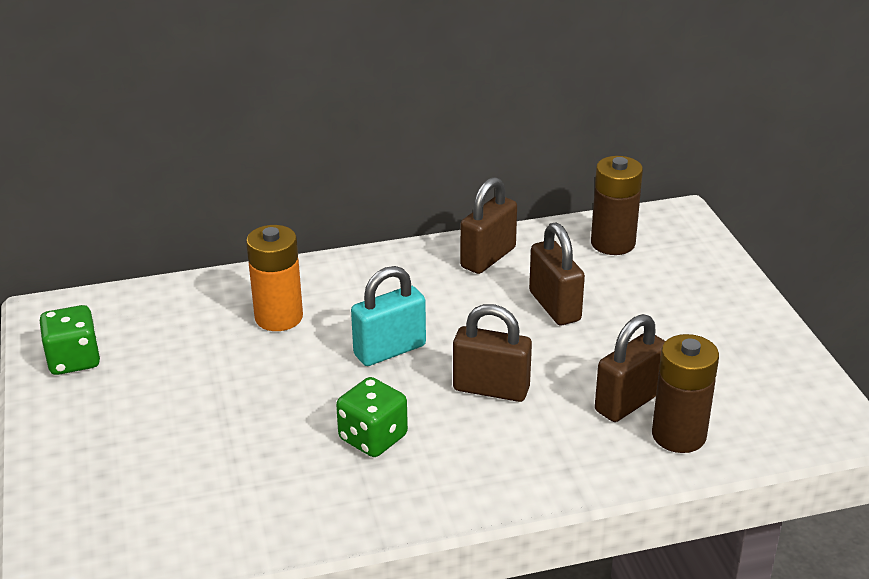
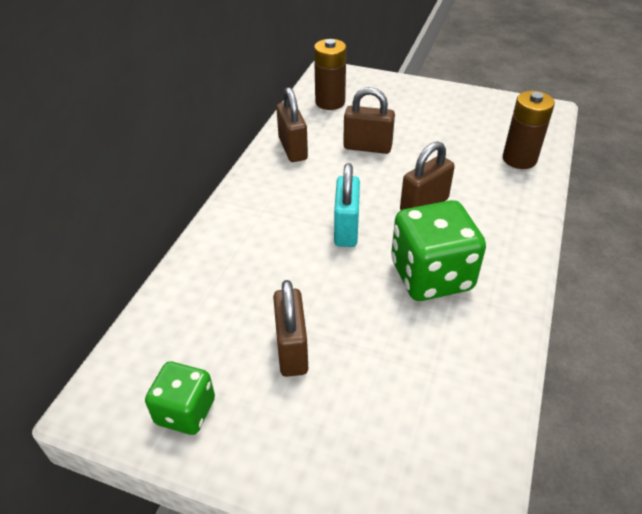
camera: 55 degrees left, 10 degrees up
orange battery [246,225,303,331] -> none
green dice [336,377,408,457] -> green dice [391,200,486,301], size x1.68
brown padlock [595,314,666,422] -> brown padlock moved to [273,280,308,377]

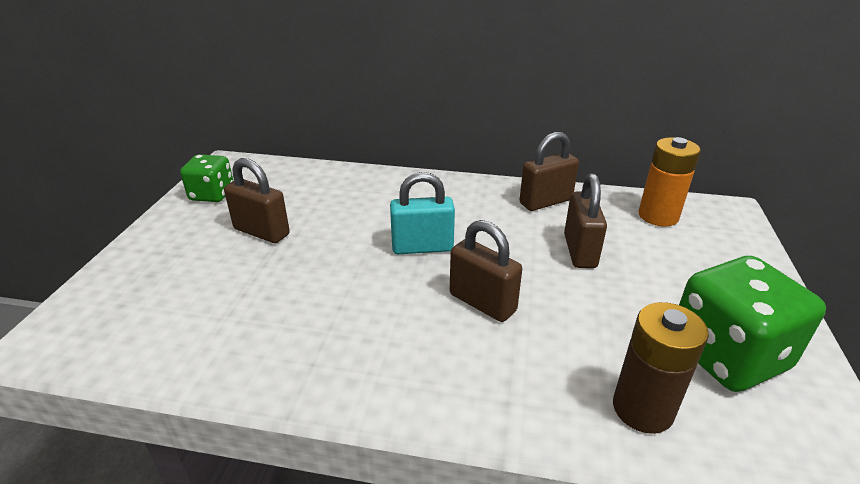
camera: 80 degrees right, 10 degrees down
brown padlock [273,280,308,377] -> brown padlock turned 45 degrees clockwise [224,158,290,243]
brown battery [314,39,346,110] -> orange battery [639,137,701,226]
green dice [391,200,486,301] -> green dice moved to [679,256,826,392]

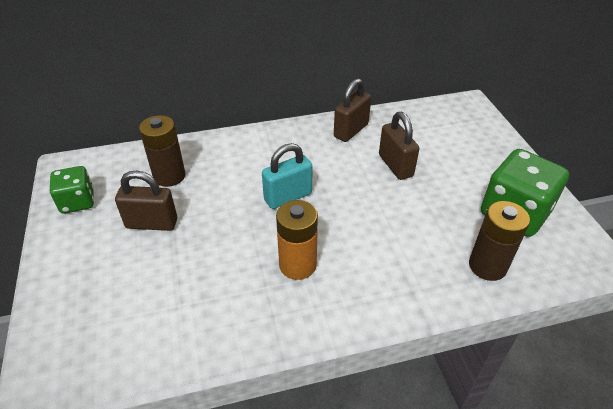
camera: 25 degrees left, 10 degrees up
brown padlock [450,220,522,322] -> none
orange battery [639,137,701,226] -> orange battery moved to [276,200,318,280]
none -> brown battery [139,115,186,187]

